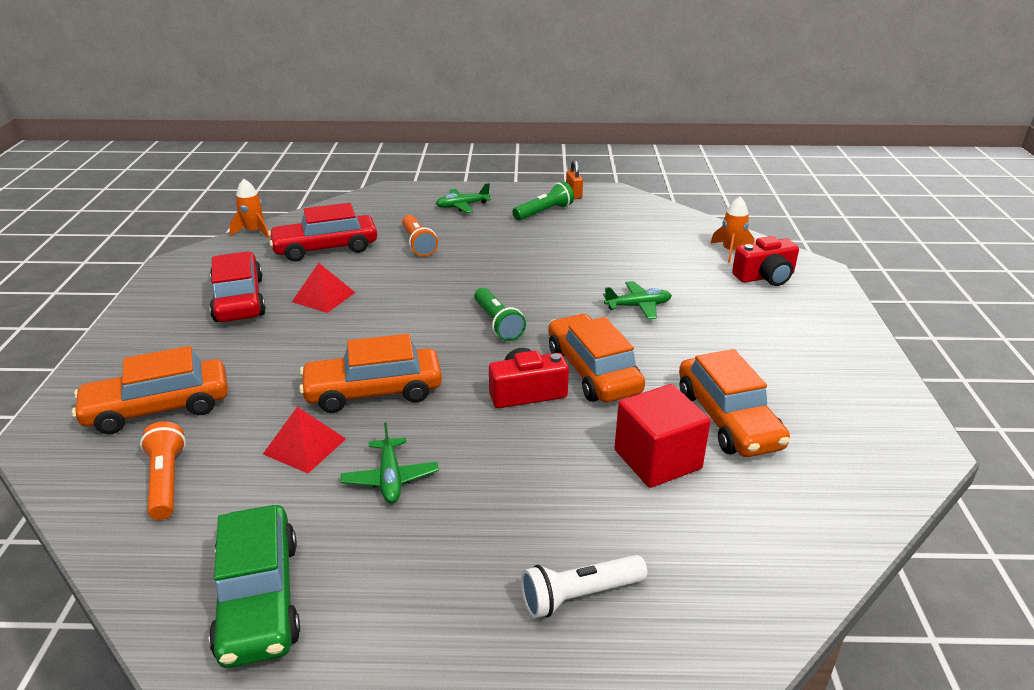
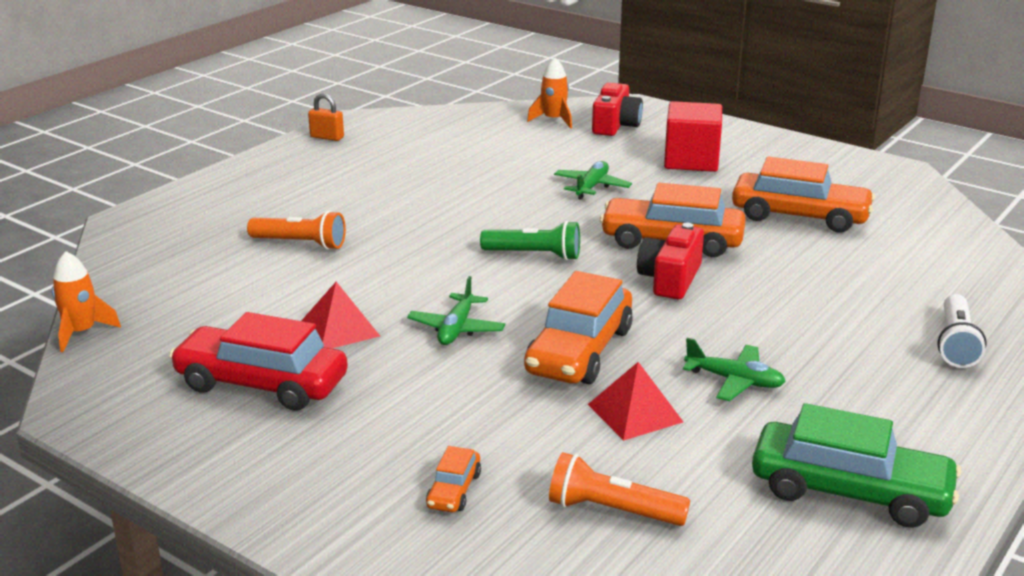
camera: 55 degrees left, 5 degrees down
orange car [72,346,228,434] -> orange car [426,446,481,512], size x0.46
red car [268,203,377,261] -> none
green plane [436,183,491,213] -> green plane moved to [407,276,505,345]
green flashlight [512,182,574,220] -> none
red cube [615,384,711,488] -> red cube moved to [664,101,722,172]

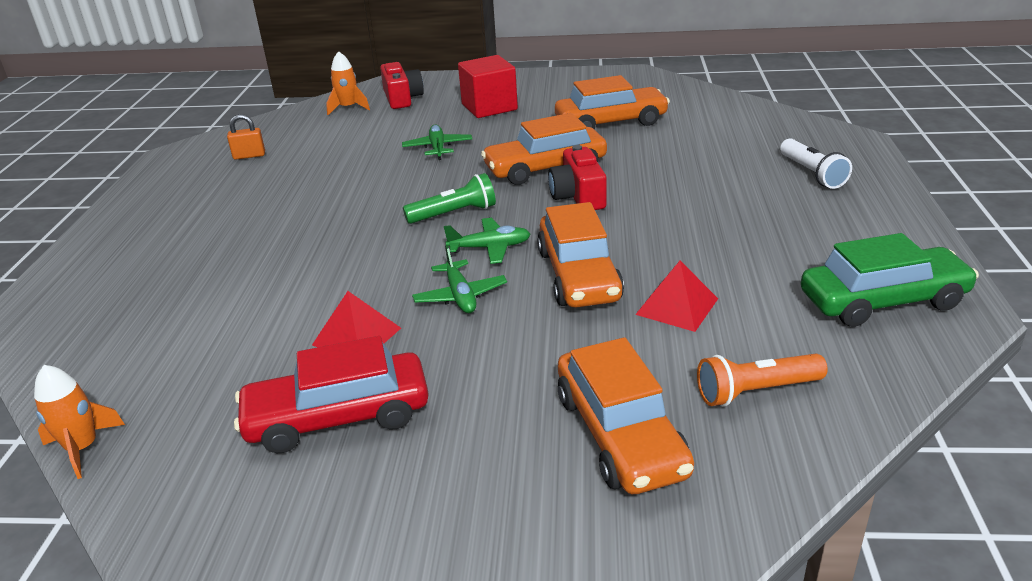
camera: 30 degrees left, 5 degrees up
orange flashlight [247,211,346,250] -> none
orange padlock [308,93,344,141] -> orange padlock moved to [227,114,265,160]
orange car [426,446,481,512] -> orange car [558,337,694,494], size x2.18
green plane [683,338,786,401] -> green plane moved to [444,218,530,264]

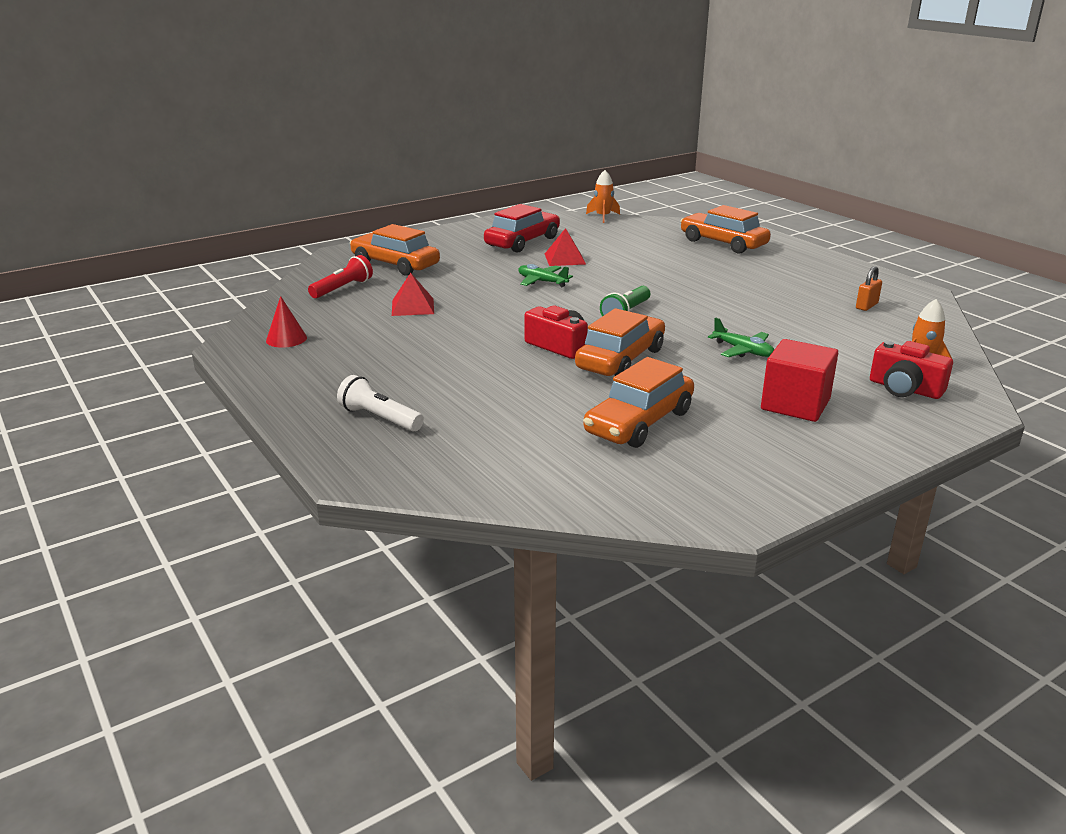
camera: 140 degrees right, 5 degrees down
green plane [444,218,530,264] -> none
orange car [537,202,624,308] -> orange car moved to [680,205,771,254]
orange flashlight [697,354,828,407] -> red flashlight [308,255,373,298]
green car [801,233,979,327] -> red cone [266,296,307,348]

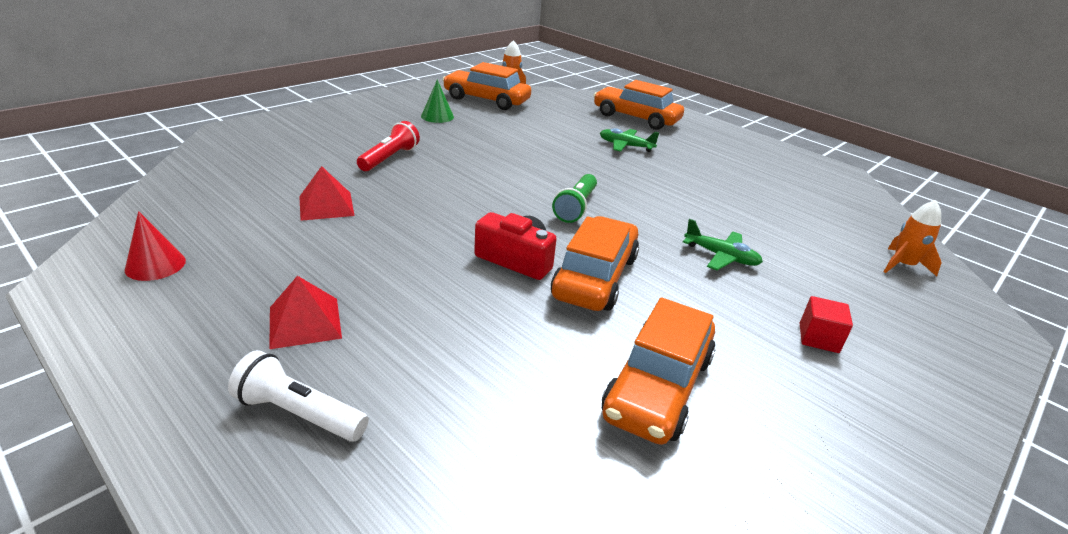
camera: 15 degrees left, 5 degrees up
red flashlight [308,255,373,298] -> red flashlight moved to [357,121,420,171]
orange car [350,224,440,276] -> orange car moved to [442,62,531,110]
red car [484,204,560,252] -> green cone [421,79,454,123]
green plane [518,264,573,287] -> green plane moved to [600,128,659,152]
red pyramid [545,228,586,266] -> red pyramid moved to [269,276,342,349]
red cube [761,339,838,422] -> red cube [800,296,853,353], size x0.54
orange padlock [856,266,882,311] -> none
red camera [870,341,953,399] -> none

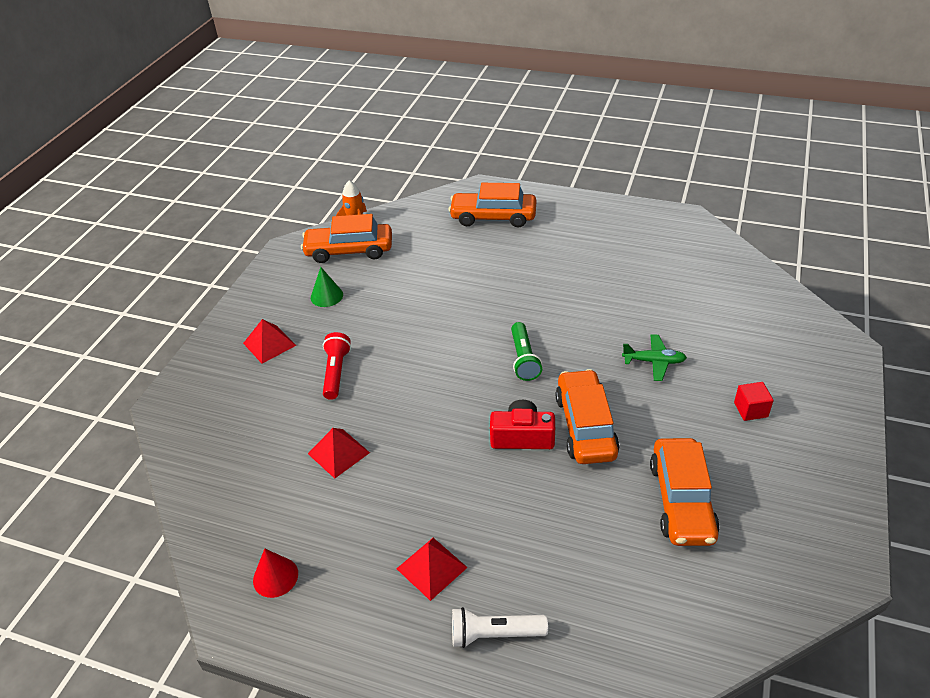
camera: 20 degrees left, 10 degrees up
green plane [600,128,659,152] -> none
orange rocket [884,200,942,276] -> none
none -> red pyramid [243,319,296,364]

